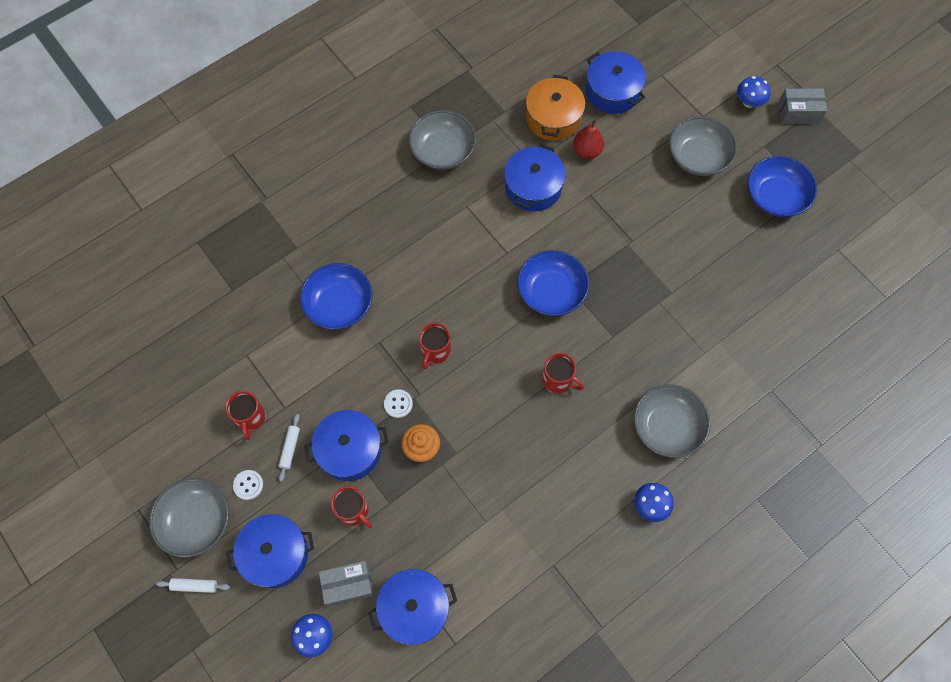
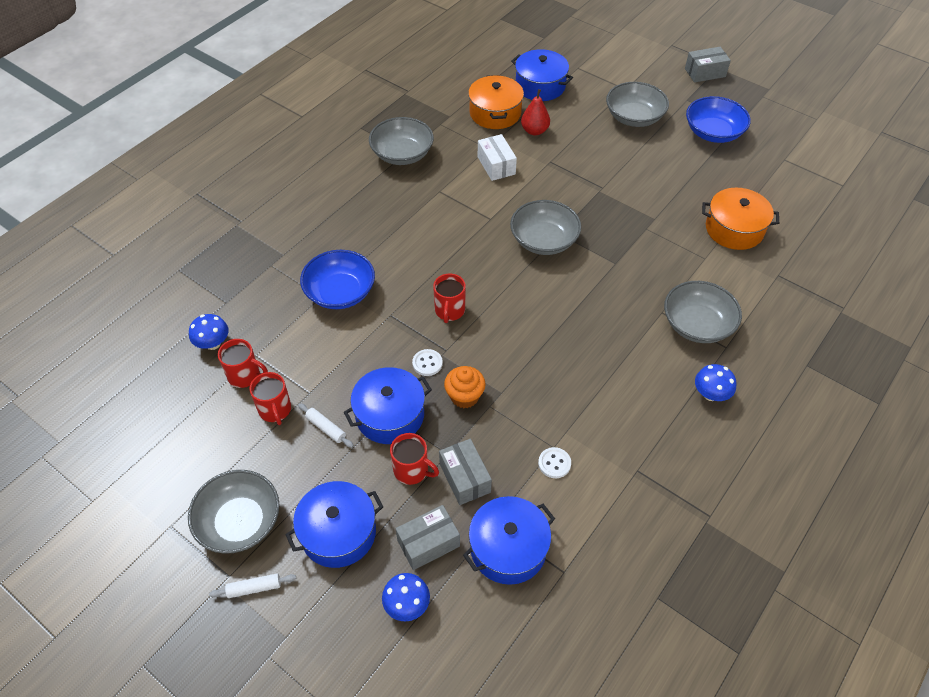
camera: 15 degrees left, 15 degrees down
white button [233,470,263,500] -> white button moved to [538,447,571,478]
white rolling pin [279,414,300,482] -> white rolling pin turned 45 degrees counterclockwise [298,403,354,448]
blue pot [504,144,566,212] -> white box [478,134,517,181]
blue bowl [517,250,589,316] -> grey bowl [510,200,581,255]
red mug [542,353,584,394] -> red mug moved to [218,339,268,388]
blue mushroom [737,76,770,108] -> blue mushroom moved to [189,314,229,350]
none -> grey box [439,439,492,505]
none -> orange pot [702,188,779,250]

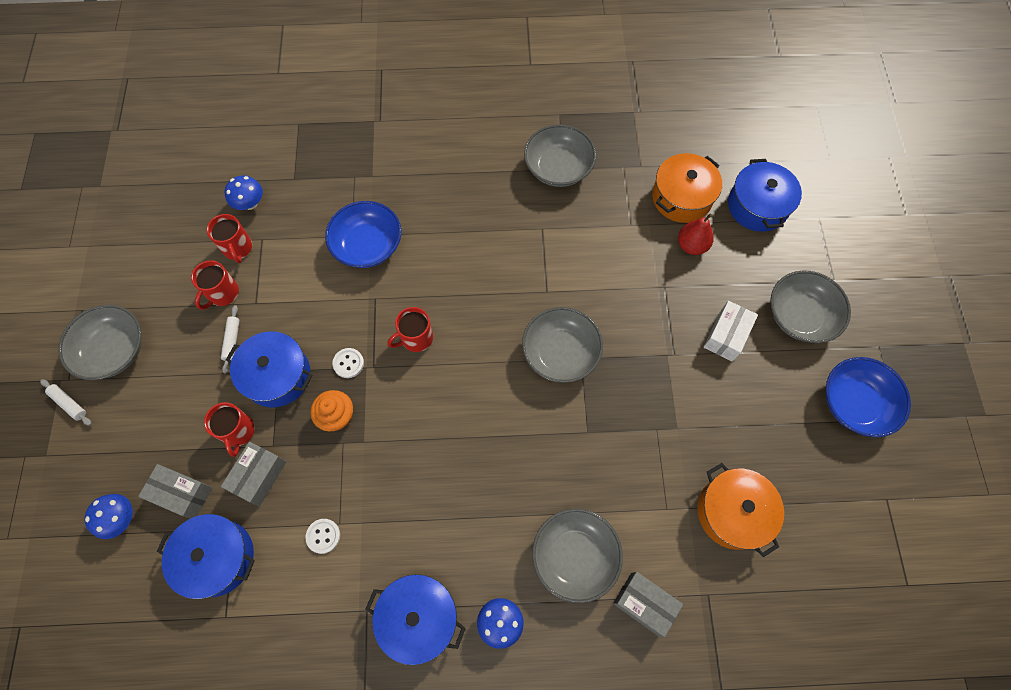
camera: 50 degrees right, 15 degrees up
blue pot [285,481,383,568] -> blue pot moved to [366,574,466,665]
white box [478,134,517,181] -> white box moved to [703,301,758,362]
grey box [685,47,731,83] -> grey box moved to [613,572,683,637]

